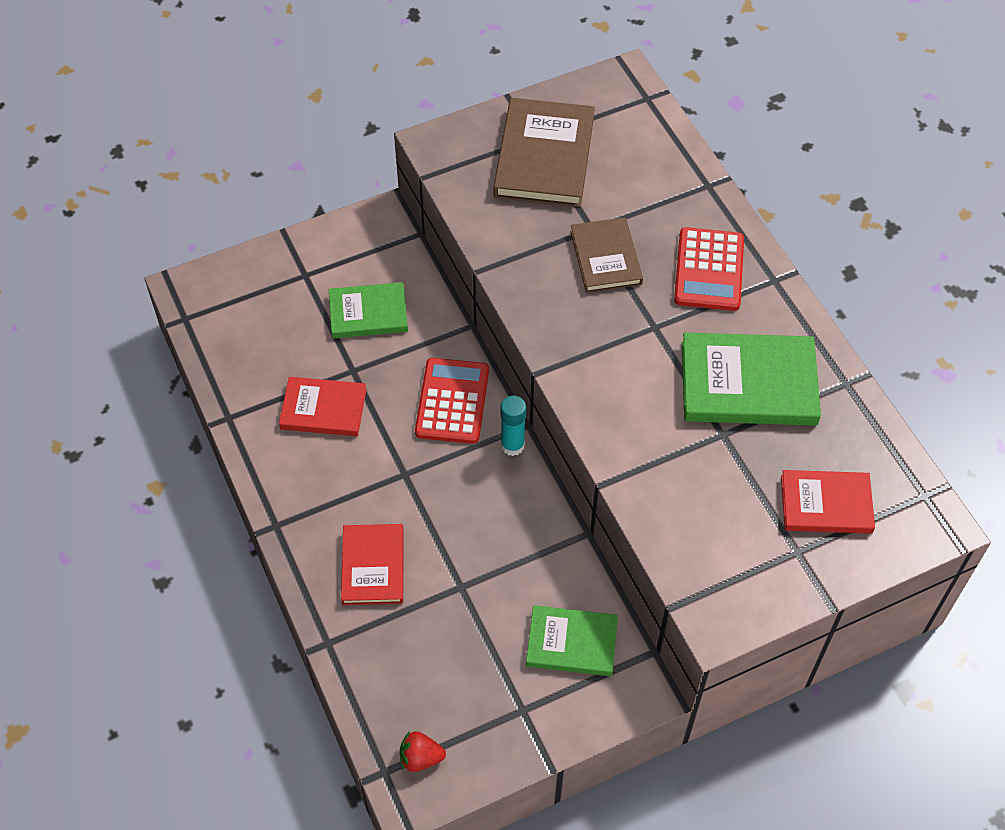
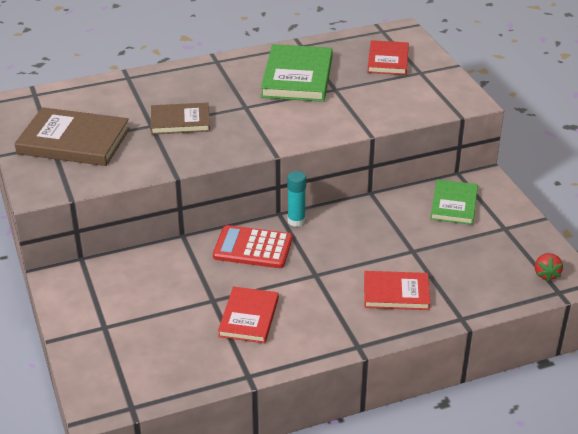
camera: 85 degrees left, 20 degrees down
green book [329,282,408,338] -> none
red calculator [674,227,744,311] -> none

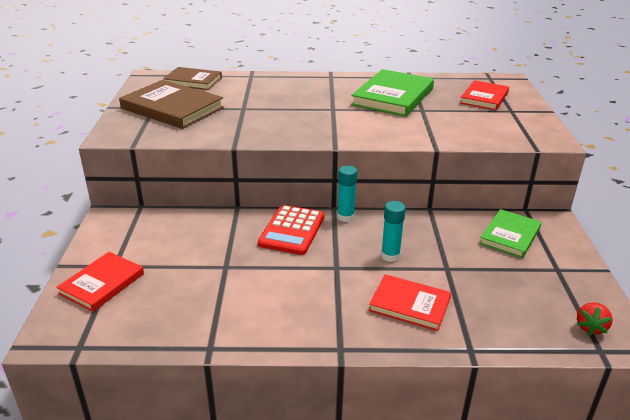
camera: 20 degrees right, 5 degrees down
brown book [151,103,210,134] -> brown book moved to [163,67,222,90]
red calculator [213,225,293,268] -> red calculator turned 105 degrees counterclockwise [258,205,324,255]
red book [218,287,279,343] -> red book moved to [56,252,144,312]
none -> turquoise glue stick [381,201,406,262]

